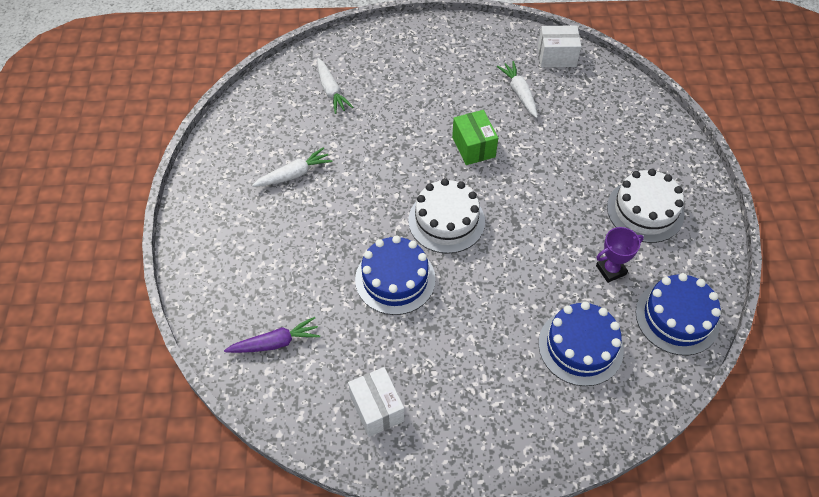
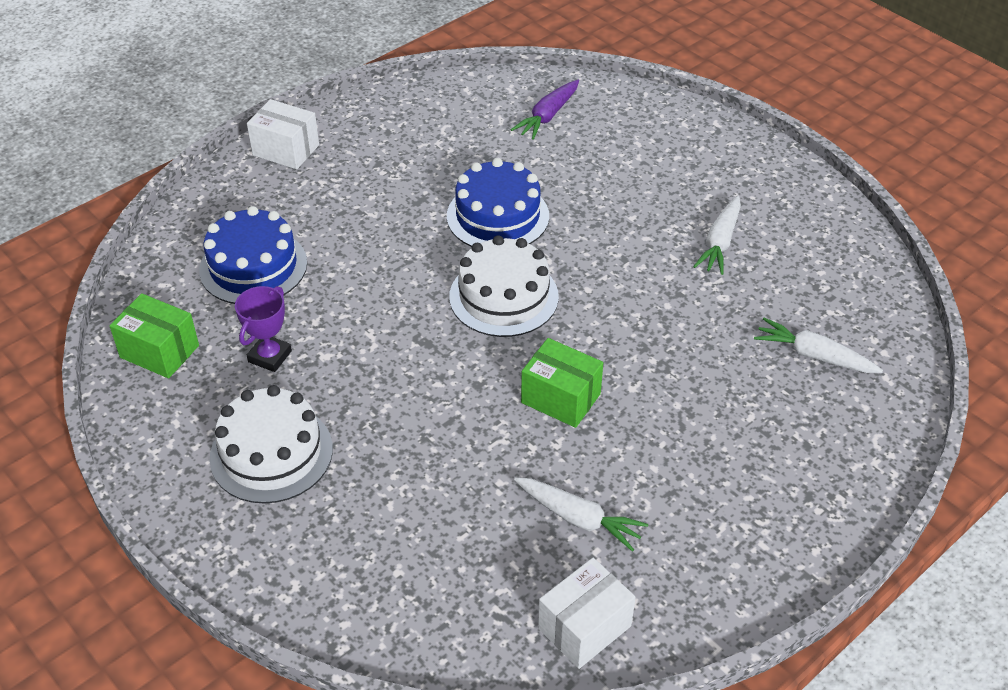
camera: 140 degrees right, 10 degrees down
white box [348,367,404,437] -> white box moved to [247,99,319,169]
blue cake [636,273,721,356] -> green box [109,293,199,378]

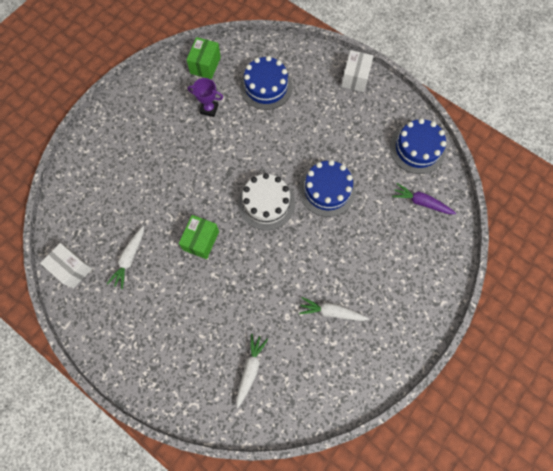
camera: 80 degrees right, 25 degrees up
white cake [210,385,333,504] -> none
none -> blue cake [390,118,446,174]

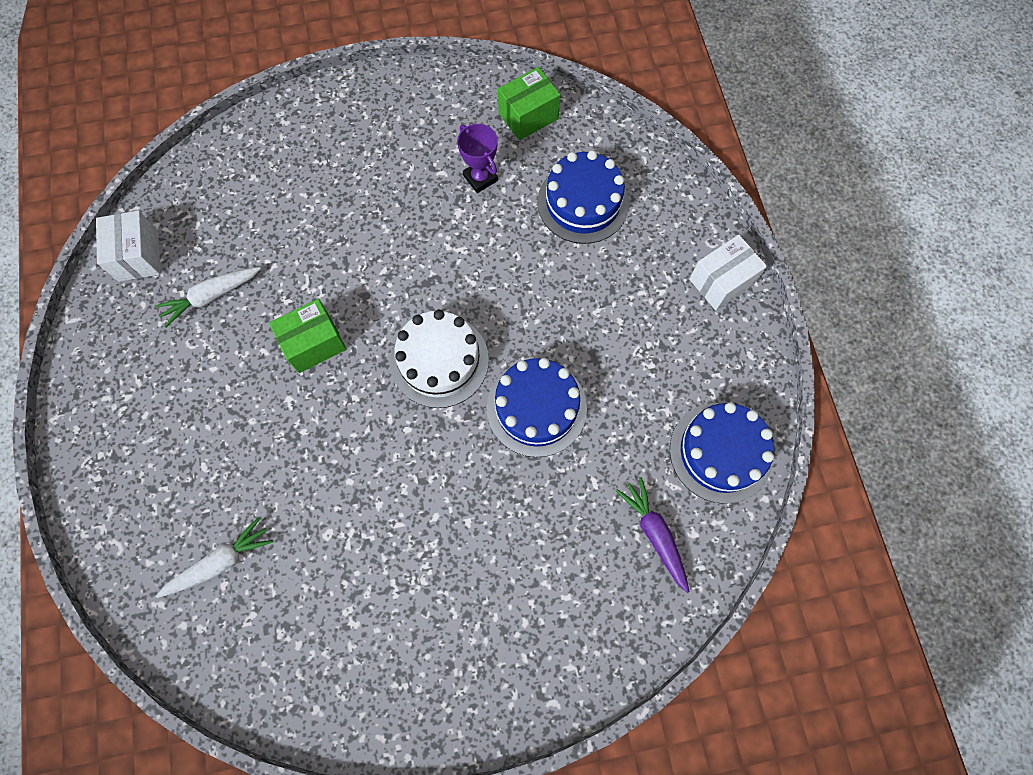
camera: 40 degrees right, 0 degrees up
white carrot [299,297,369,321] -> none

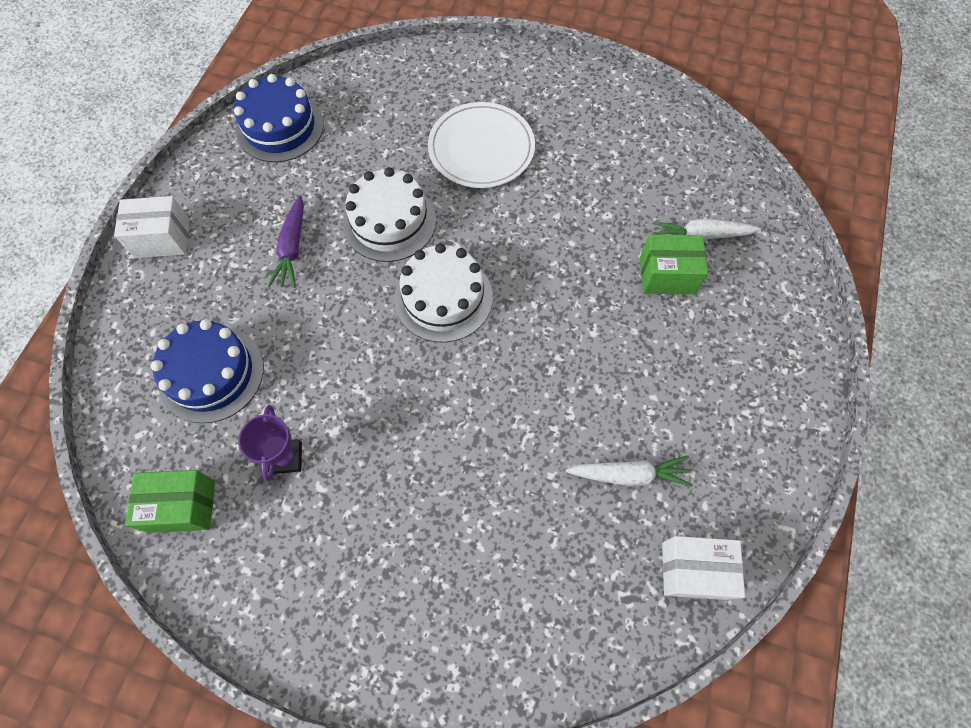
camera: 150 degrees left, 5 degrees down
white box [96,211,161,282] -> white box turned 75 degrees clockwise [662,536,745,600]
green box [269,299,346,373] -> green box moved to [640,234,708,294]
blue cake [487,358,587,457] -> white cake [343,167,436,262]
purple carrot [616,477,690,593] -> purple carrot moved to [268,195,304,288]
none -> white plate [428,102,535,188]

